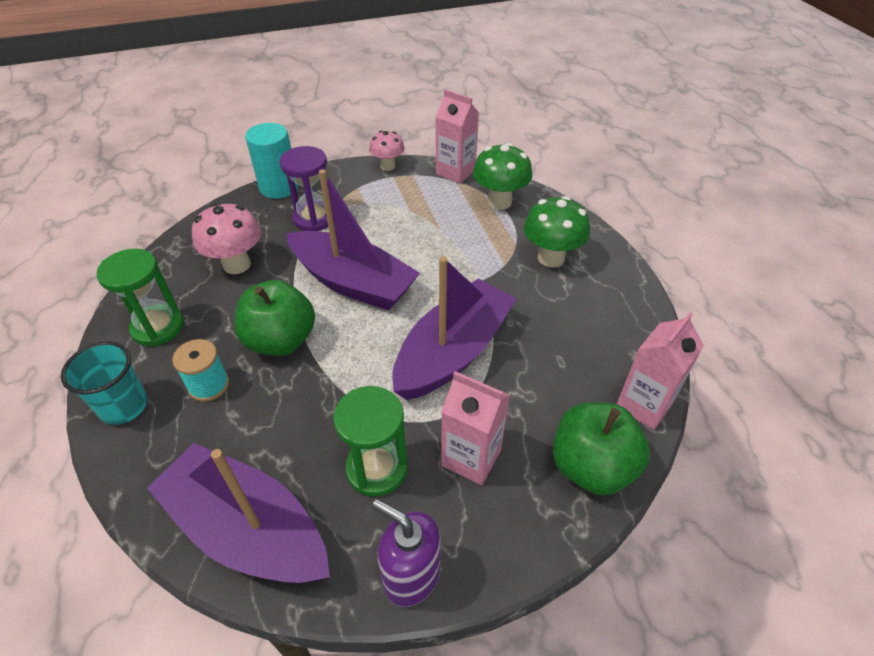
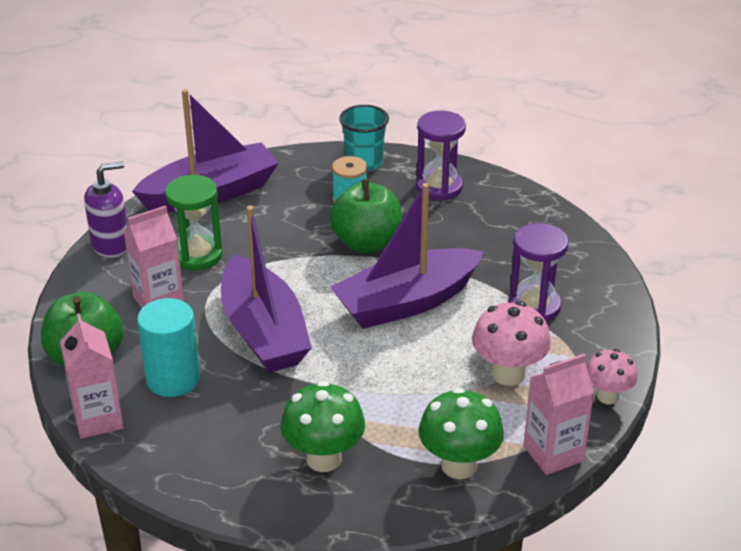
camera: 120 degrees right, 10 degrees down
green hourglass [97,249,184,346] -> purple hourglass [416,110,466,200]
pink mushroom [192,203,261,274] -> pink mushroom moved to [472,301,551,386]
turquoise cylinder [245,123,298,199] -> turquoise cylinder moved to [137,298,200,397]

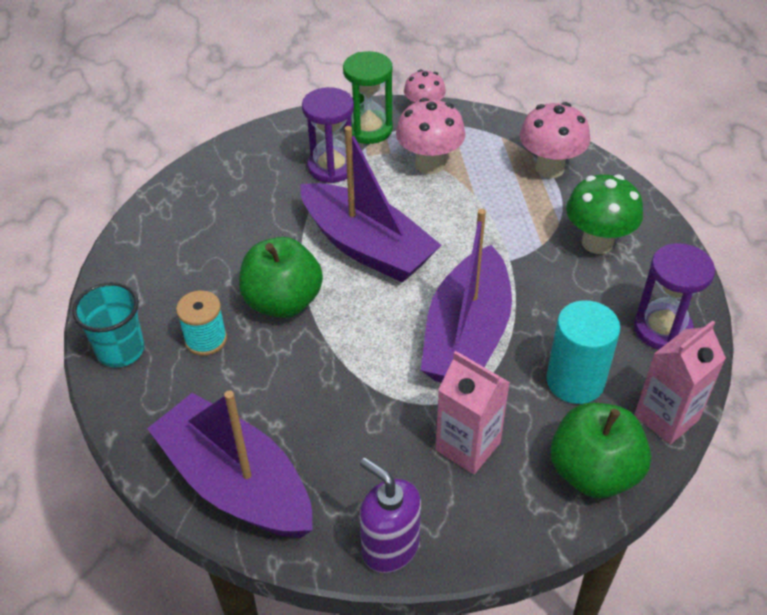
camera: 110 degrees left, 10 degrees up
green hourglass [165,175,223,270] -> green hourglass moved to [343,51,393,144]
purple boat [221,205,312,373] -> purple boat turned 150 degrees clockwise [421,209,512,383]
purple hourglass [416,110,466,200] -> purple hourglass moved to [634,243,715,350]
green mushroom [419,388,504,479] -> pink mushroom [520,102,590,178]
pink carton [524,354,594,475] -> none

